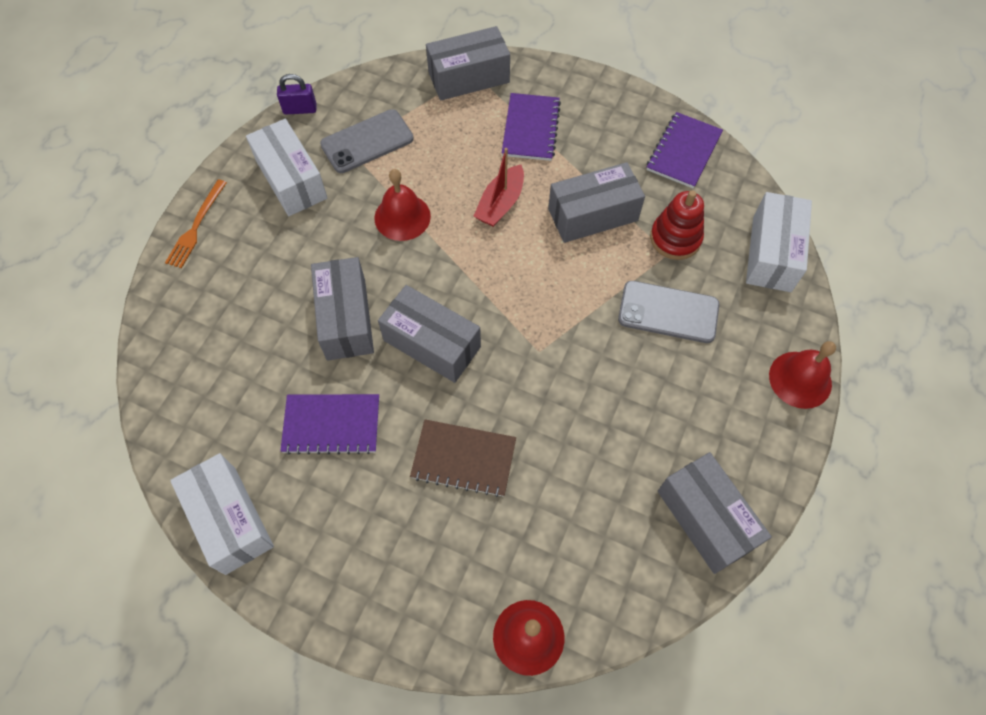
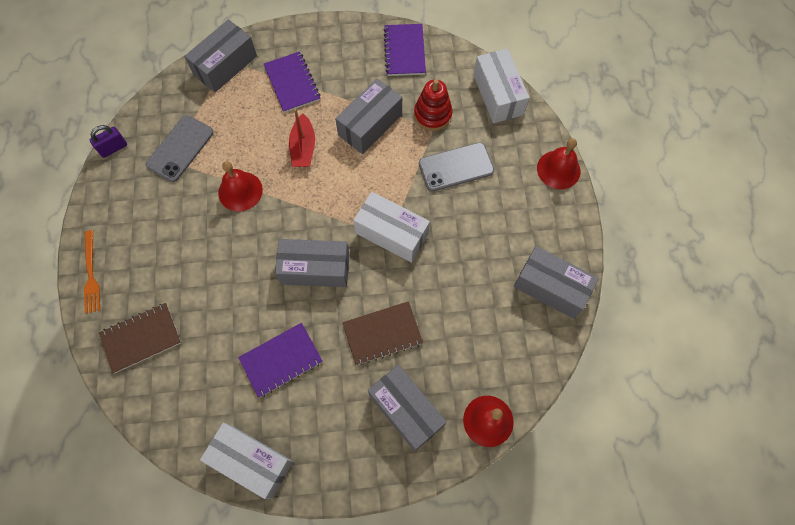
camera: 30 degrees left, 5 degrees up
white box [246,119,327,216] -> white box moved to [353,192,430,263]
grey box [311,257,374,360] -> grey box moved to [368,365,447,451]
none -> brown notebook [99,303,181,373]

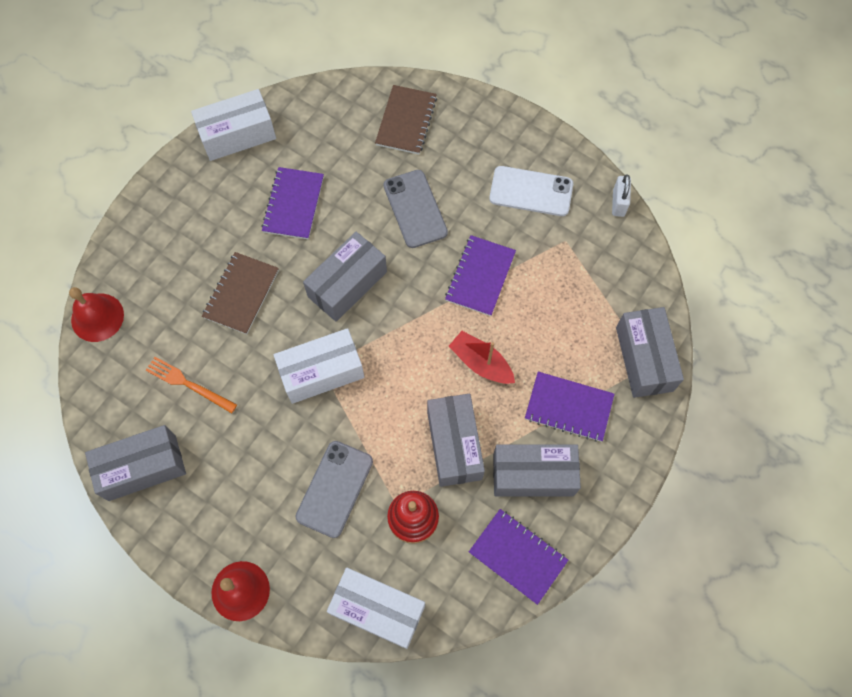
camera: 130 degrees right, 0 degrees up
orange fork [84,230,100,314] -> orange fork moved to [146,357,237,413]
purple padlock [90,125,127,158] -> white padlock [612,174,631,217]
grey phone [146,115,214,182] -> grey phone moved to [383,170,448,248]
red bell [218,161,263,212] -> purple notebook [445,235,516,316]
grey box [368,365,447,451] -> grey box moved to [493,444,581,497]
none -> white phone [489,166,573,216]

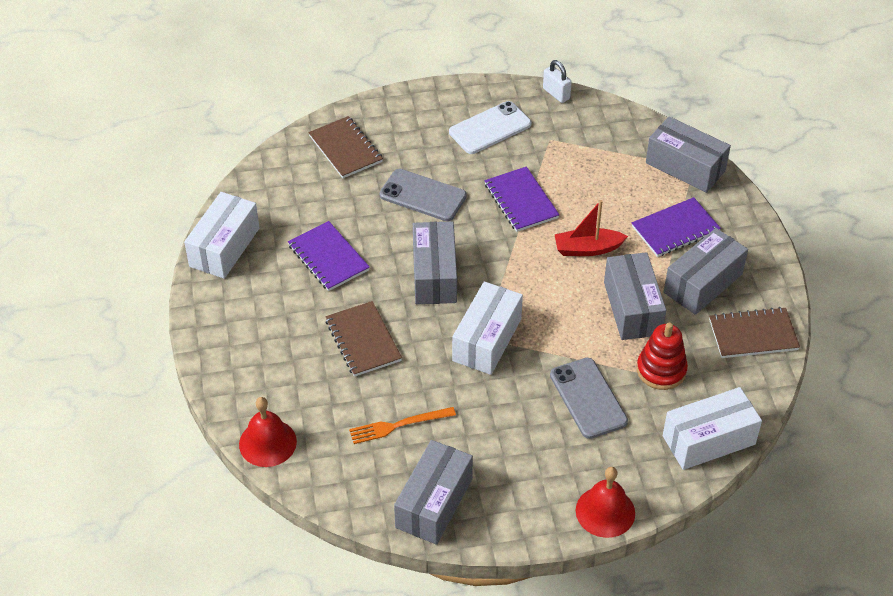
camera: 45 degrees left, 20 degrees down
grey box [427,394,485,487] -> grey box turned 45 degrees clockwise [604,252,666,340]
purple notebook [469,509,568,605] -> brown notebook [709,307,800,358]

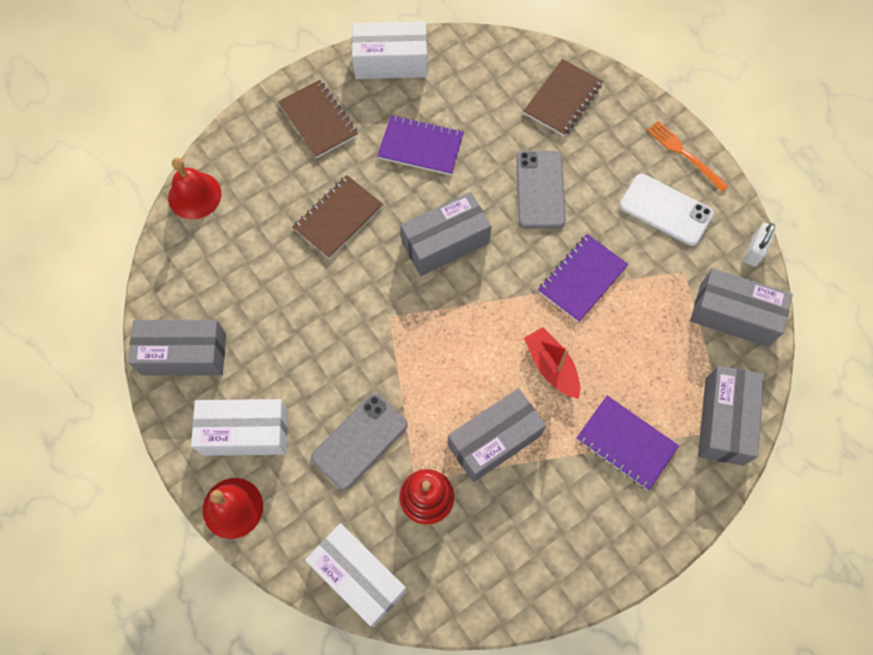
camera: 65 degrees right, 20 degrees up
purple notebook [288,221,370,291] -> purple notebook turned 75 degrees clockwise [377,115,464,175]
orange fork [349,407,456,444] -> orange fork moved to [647,121,728,192]
white box [452,282,523,375] -> white box moved to [191,399,288,456]
grey box [664,228,748,315] -> grey box moved to [690,268,793,347]
brown notebook [709,307,800,358] -> brown notebook moved to [278,80,358,159]

